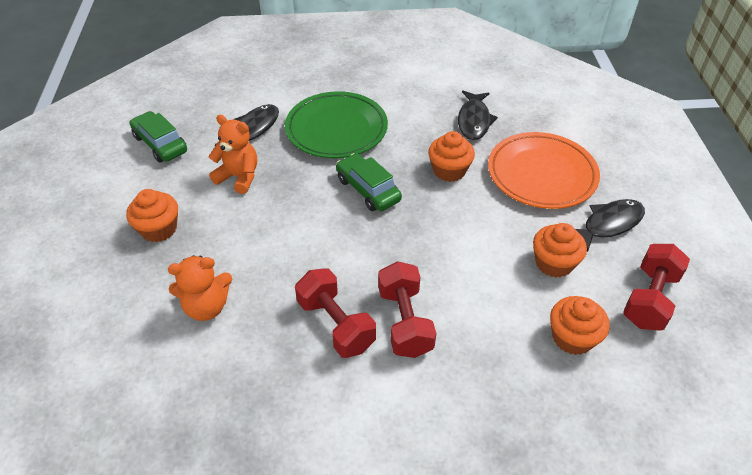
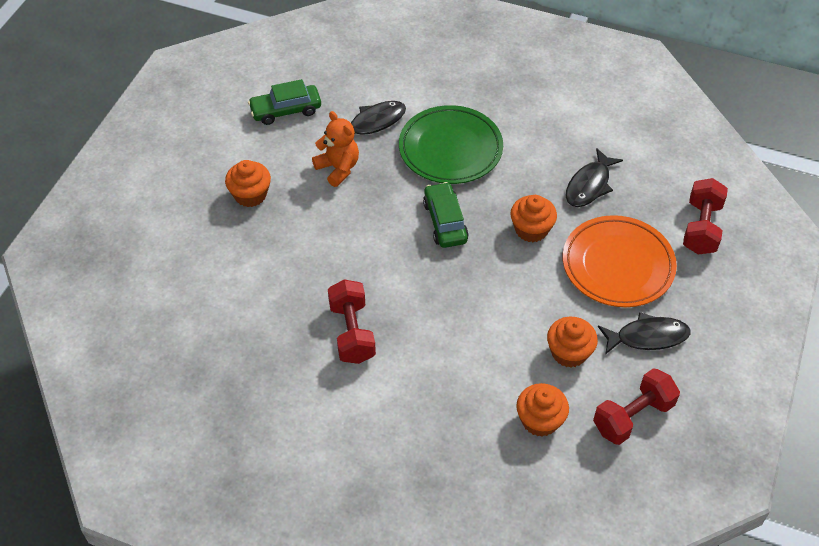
camera: 25 degrees right, 5 degrees up
green car [130,111,187,162] -> green car turned 90 degrees counterclockwise [248,79,321,125]
orange teddy bear [168,256,233,321] -> none
red dumbbell [378,261,436,358] -> red dumbbell moved to [683,178,728,255]

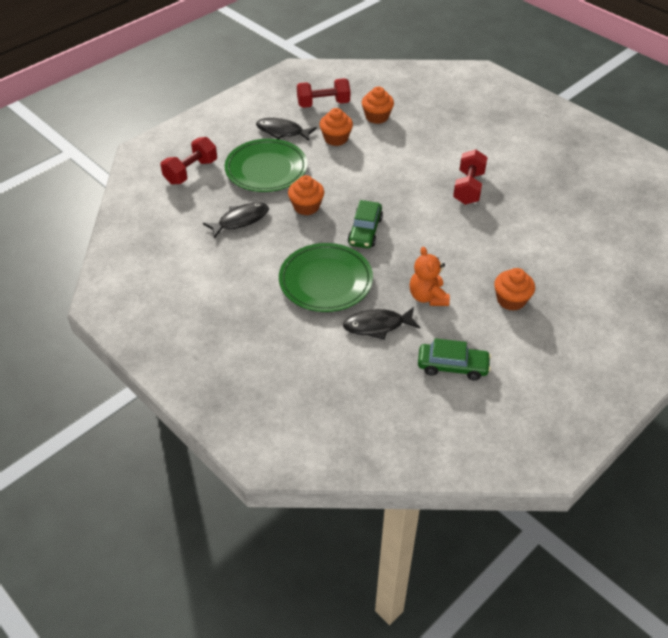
camera: 155 degrees left, 5 degrees down
orange plate [563,215,677,307] -> green plate [225,139,308,192]

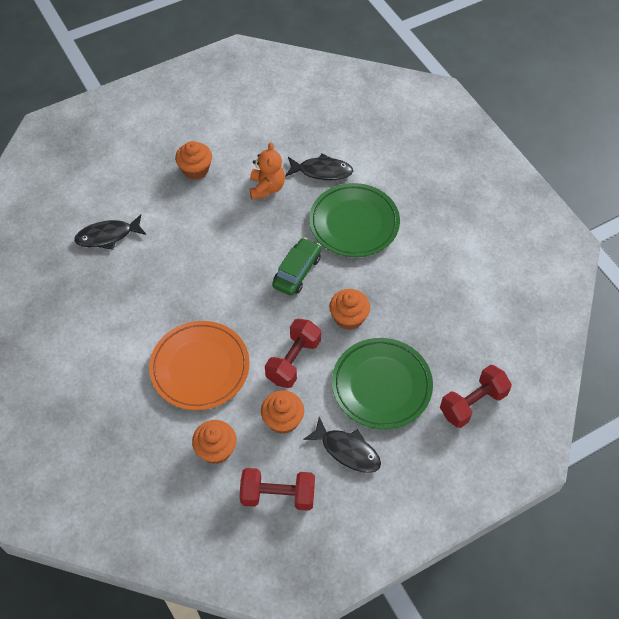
camera: 165 degrees left, 10 degrees up
black fish [203,202,269,239] -> black fish moved to [74,214,146,250]
green car [418,338,491,380] -> none
red dumbbell [453,149,488,205] -> red dumbbell moved to [265,319,321,388]
none -> orange plate [149,321,250,410]

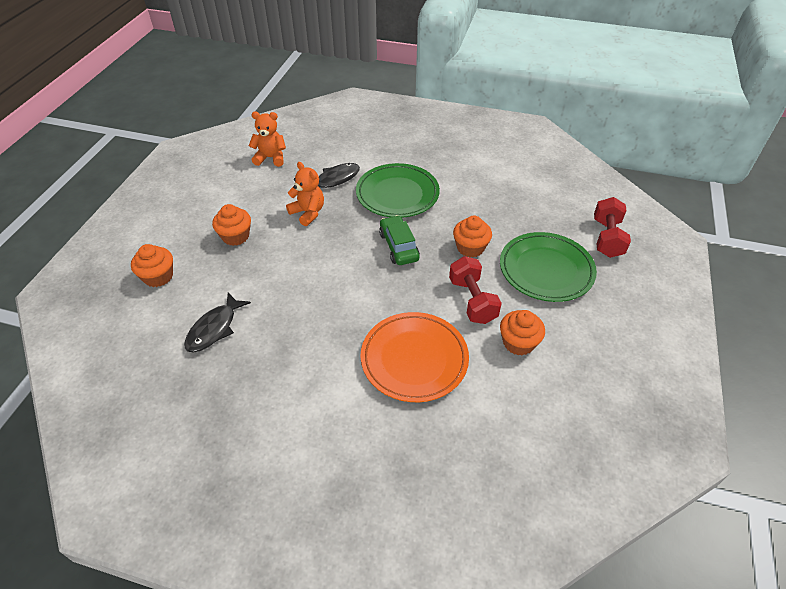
camera: 45 degrees left, 10 degrees down
orange cupcake [192,420,236,464] -> orange cupcake moved to [131,244,173,287]
red dumbbell [239,468,315,511] -> none
black fish [303,417,381,473] -> none
none -> orange teddy bear [249,111,286,167]

